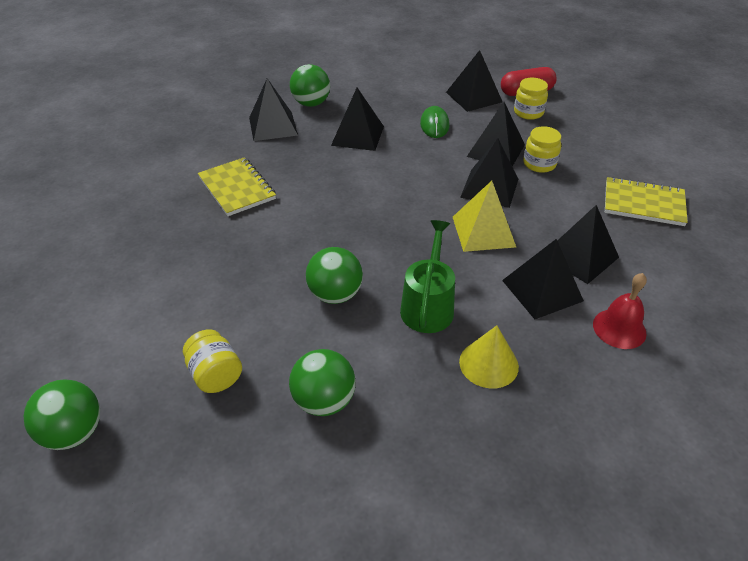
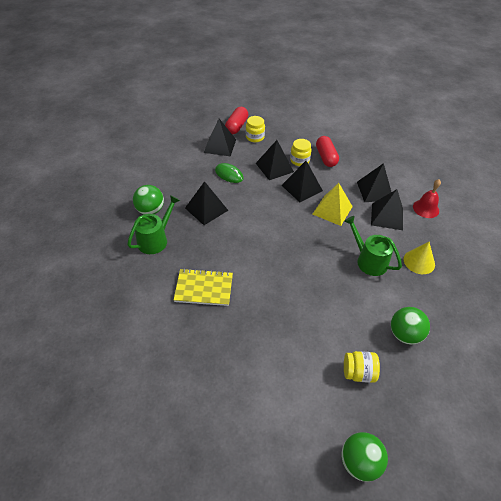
camera: 55 degrees left, 5 degrees up
black pyramid [249,78,298,141] -> green watering can [127,195,180,254]
green ball [306,247,363,304] -> none
yellow notebook [605,177,688,226] -> none
none -> red capsule [316,136,339,167]

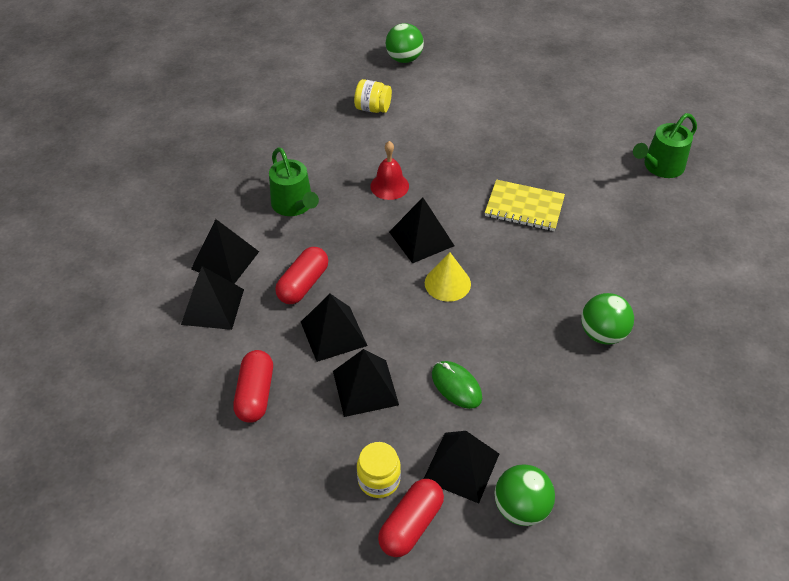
camera: 165 degrees left, 0 degrees up
green watering can [127,195,180,254] -> green watering can moved to [633,113,697,178]
black pyramid [185,181,228,225] -> black pyramid moved to [389,197,454,264]
yellow jar [290,139,312,166] -> none
yellow pyramid [312,183,353,226] -> red capsule [275,247,328,304]
green ball [391,307,430,345] -> green ball moved to [495,465,555,526]
yellow cone [403,242,435,274] -> yellow cone moved to [425,252,471,302]
red bell [413,179,441,218] -> red bell moved to [370,141,409,200]

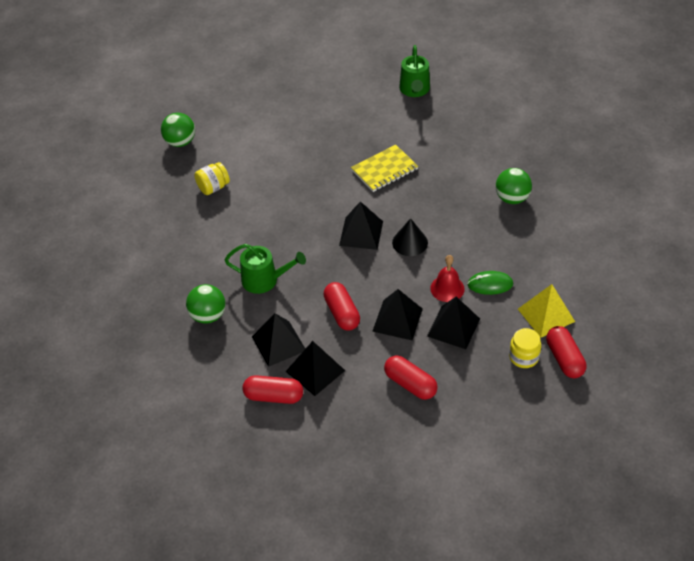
camera: 50 degrees left, 0 degrees up
red bell [370,141,409,200] -> red bell moved to [430,255,465,302]
black pyramid [424,431,499,503] -> yellow pyramid [518,284,575,338]
yellow cone [425,252,471,302] -> black cone [392,218,428,256]
green ball [495,465,555,526] -> green ball moved to [186,284,226,324]
none -> red capsule [243,375,303,404]

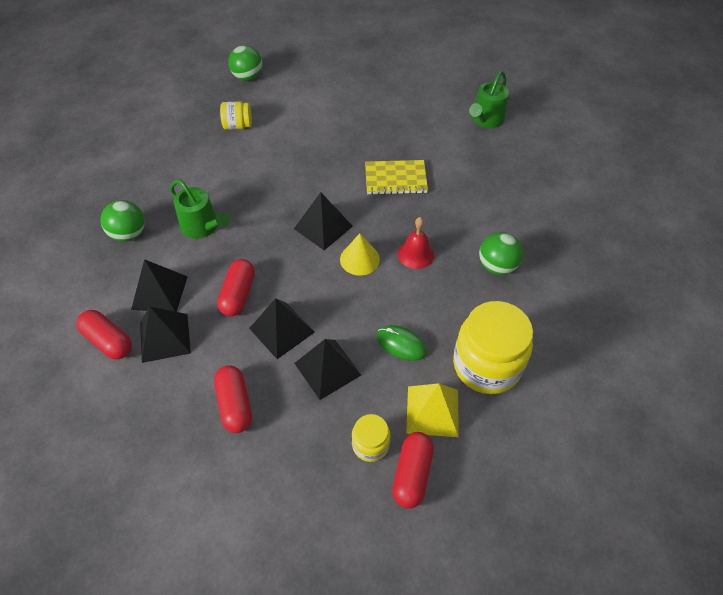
camera: 30 degrees right, 5 degrees up
black cone [392,218,428,256] -> yellow cone [340,233,380,276]
red bell [430,255,465,302] -> red bell moved to [398,217,434,269]
none -> yellow jar [453,301,533,394]

